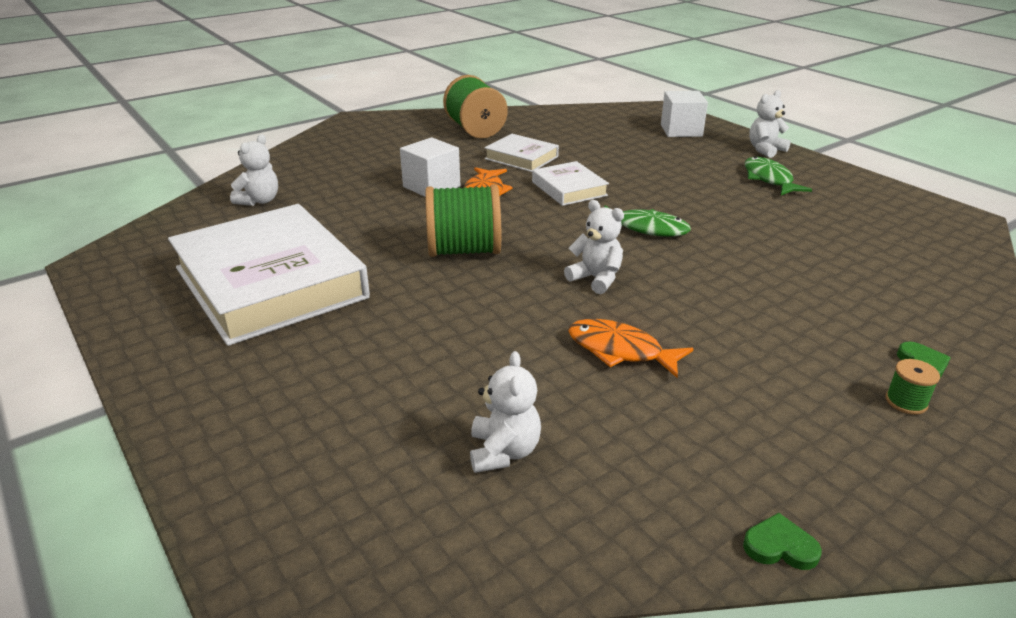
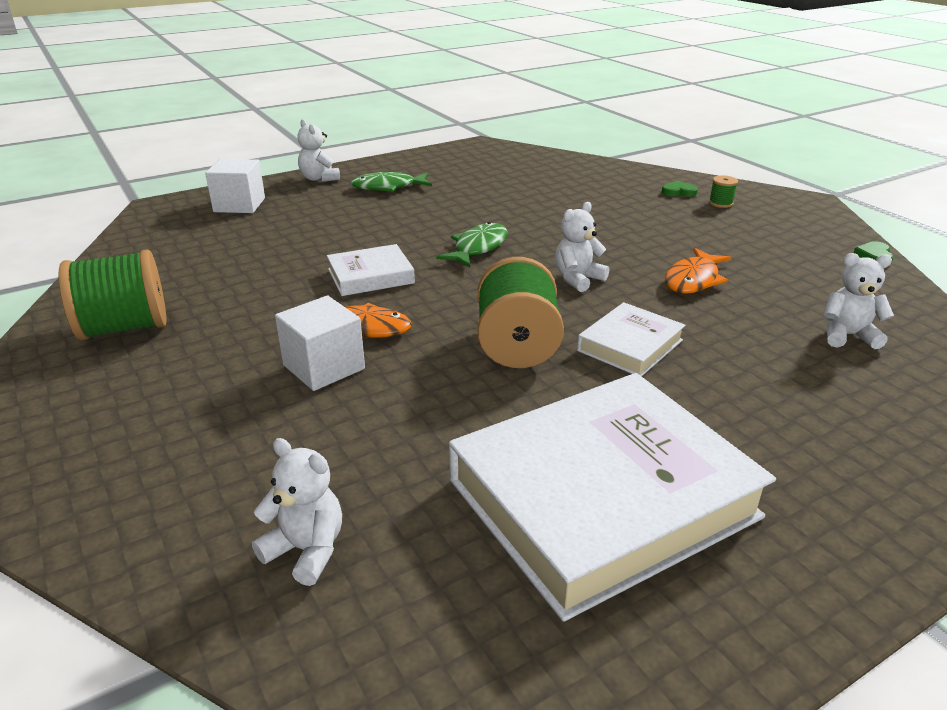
camera: 85 degrees left, 0 degrees up
white book [485,134,559,172] -> white book moved to [577,302,686,376]

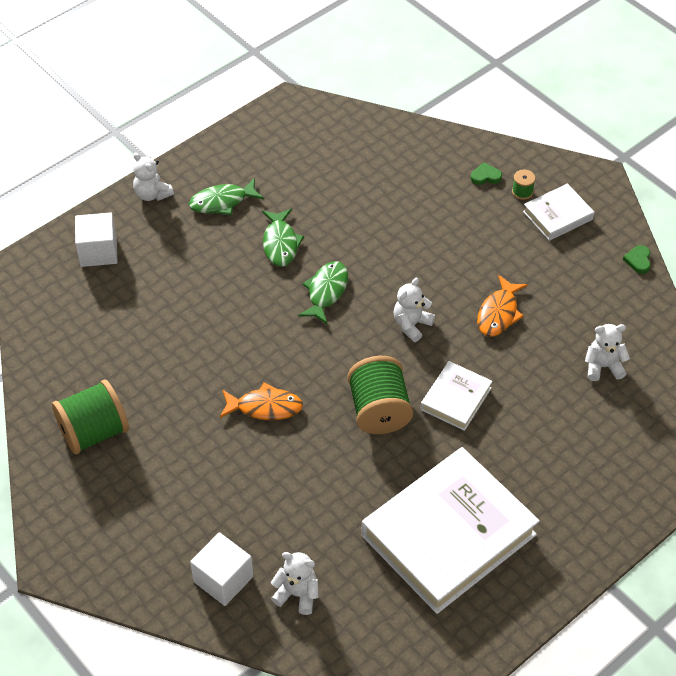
camera: 10 degrees left, 20 degrees up
white cube [275,296,365,391] -> white cube moved to [190,532,253,606]
white book [327,244,415,296] -> white book moved to [523,183,594,241]
none -> green fish [262,209,304,267]

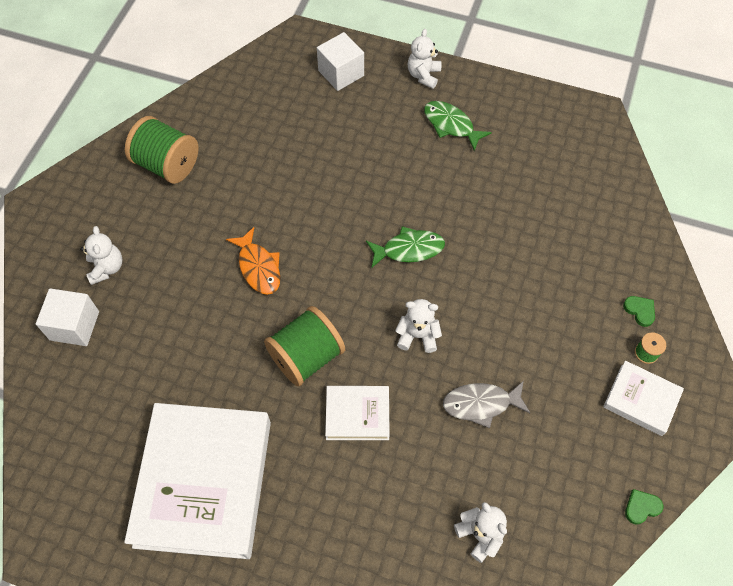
camera: 60 degrees right, 10 degrees up
green fish [262,209,304,267] -> none
white teddy bear [271,552,319,615] -> white teddy bear moved to [80,226,123,285]
white book [361,447,540,614] -> white book turned 75 degrees clockwise [124,403,271,559]
orange fish [477,275,528,337] -> grey fish [443,381,530,428]

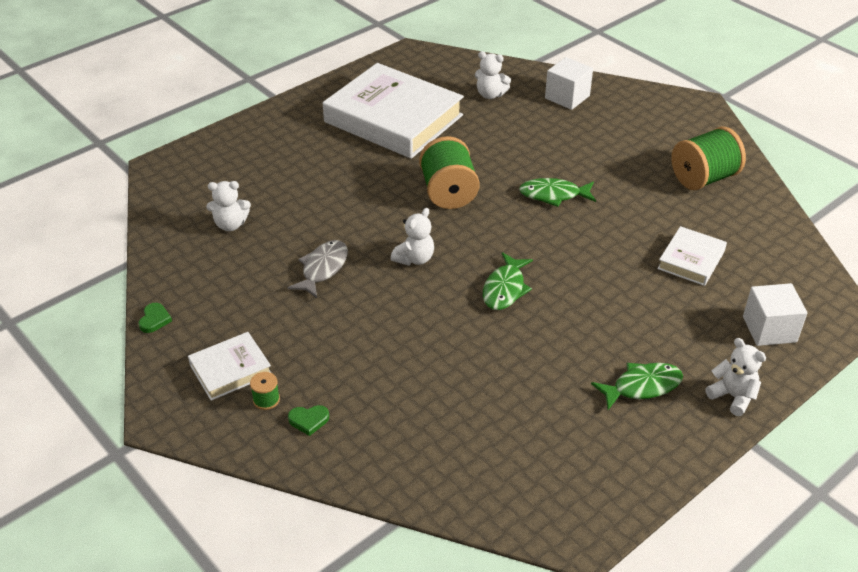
camera: 120 degrees right, 20 degrees down
white teddy bear [80,226,123,285] -> white teddy bear moved to [475,51,511,99]
orange fish [226,227,280,295] -> green fish [519,178,596,207]
white book [325,386,390,440] -> white book moved to [657,226,727,286]

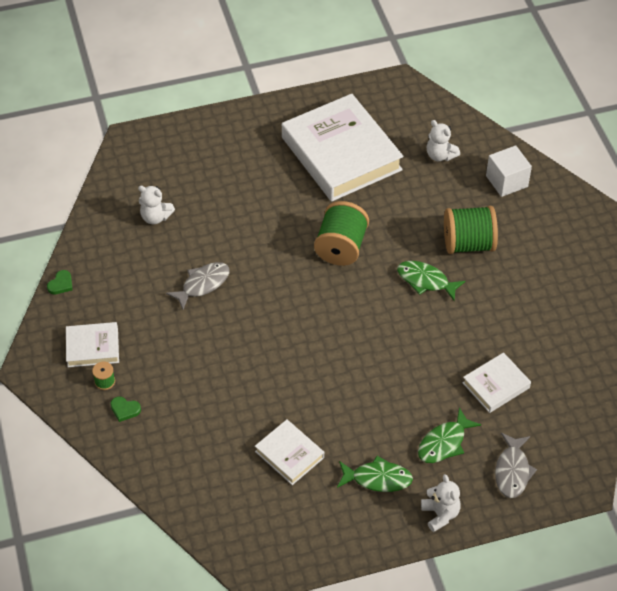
camera: 25 degrees right, 10 degrees up
white teddy bear [391,208,434,266] -> none
green fish [483,252,533,310] -> green fish moved to [418,408,481,463]
green spool [671,127,746,190] -> green spool moved to [444,206,498,254]
white cube [743,283,807,346] -> grey fish [495,433,537,498]
none -> white book [255,419,324,485]

